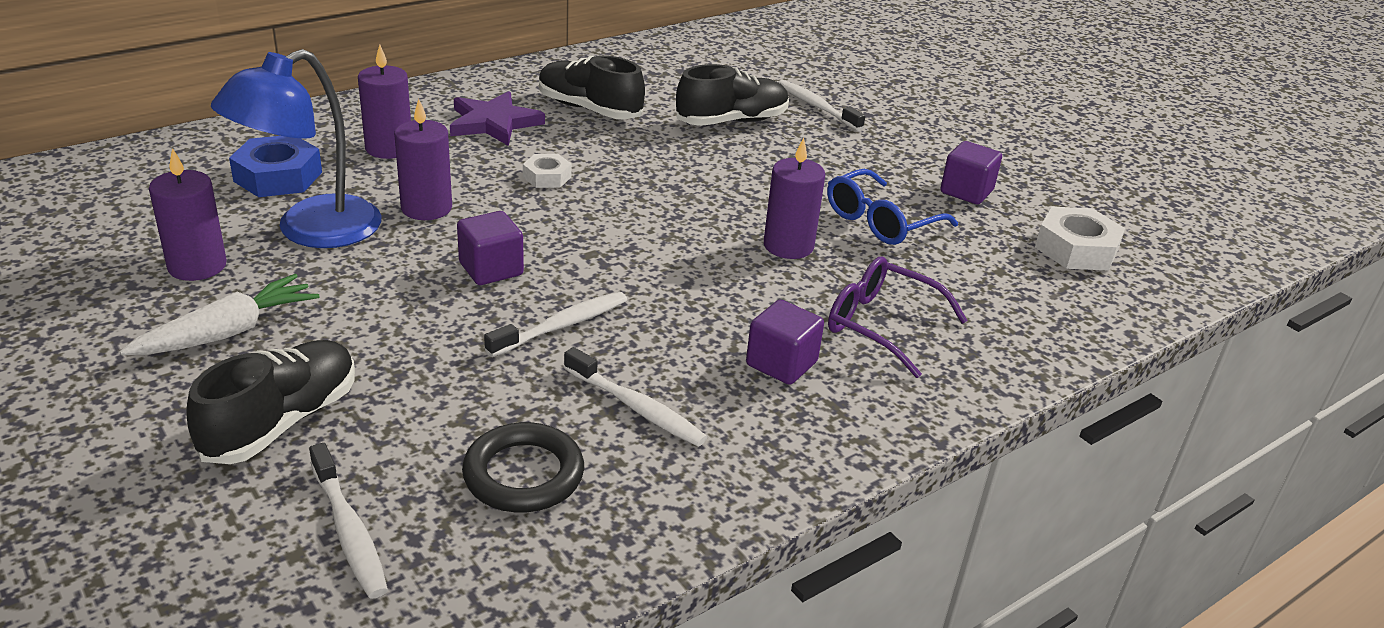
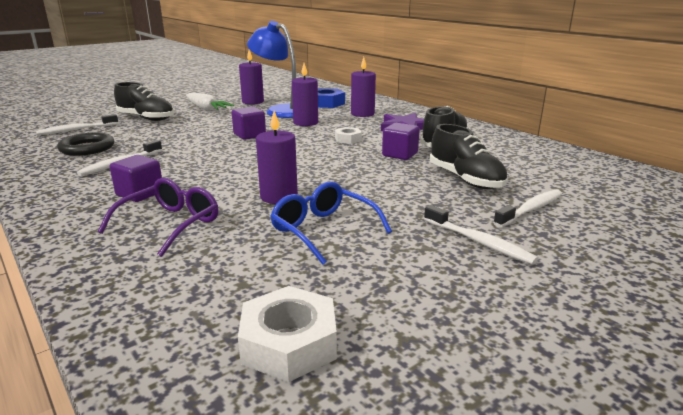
camera: 90 degrees right, 10 degrees down
white toothbrush [484,292,627,357] -> white toothbrush moved to [424,205,538,265]
purple cube [940,141,1002,204] -> purple cube moved to [382,123,420,160]

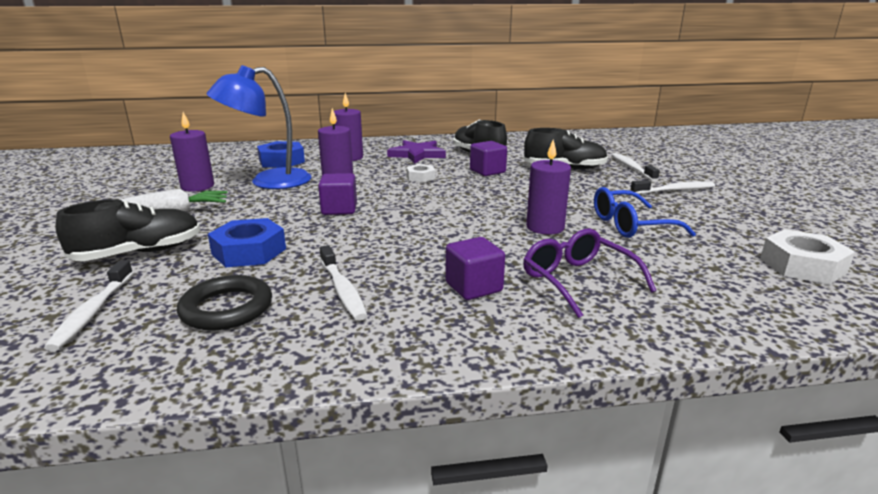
camera: 60 degrees left, 0 degrees up
none -> blue nut [208,218,286,267]

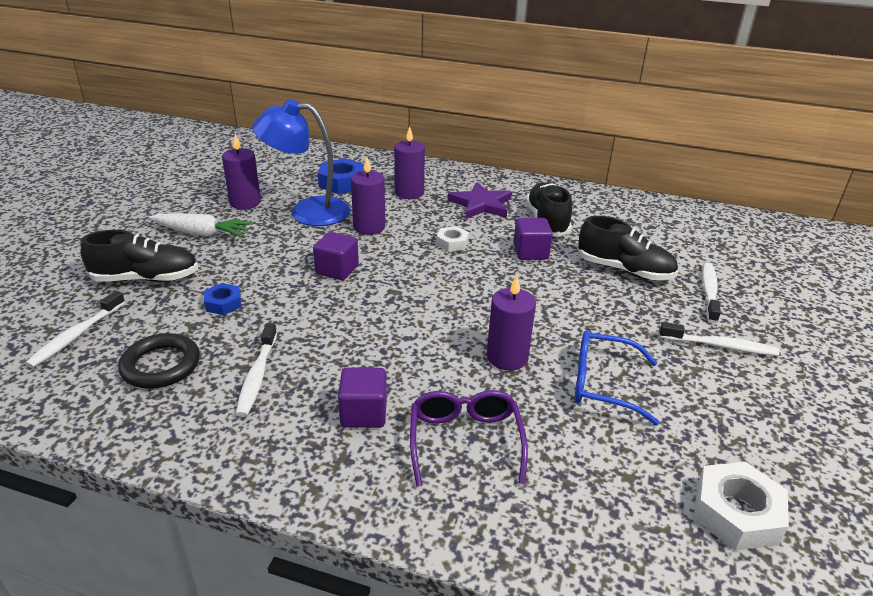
camera: 25 degrees right, 10 degrees up
blue nut [208,218,286,267] -> blue nut [204,283,241,315], size x0.59

